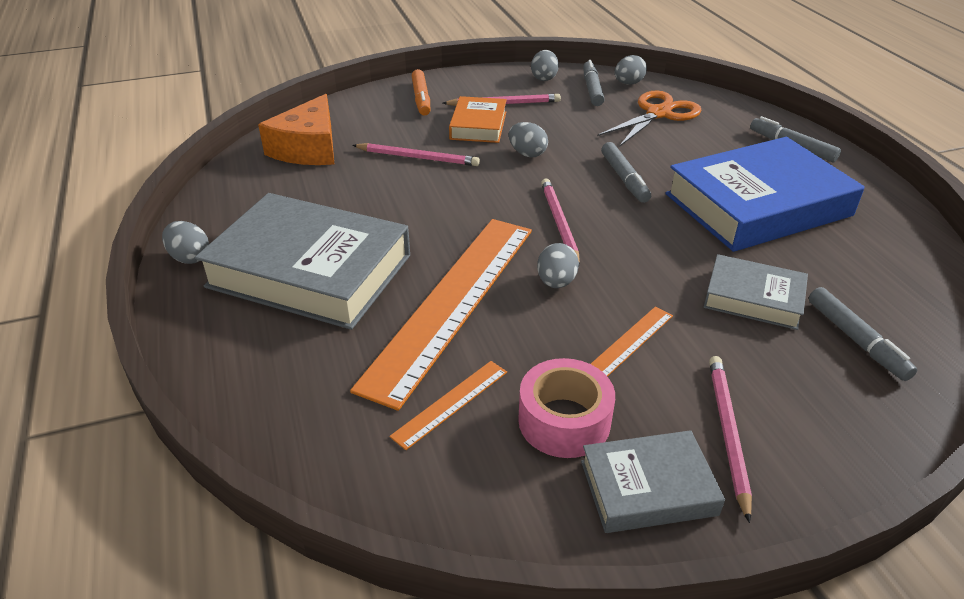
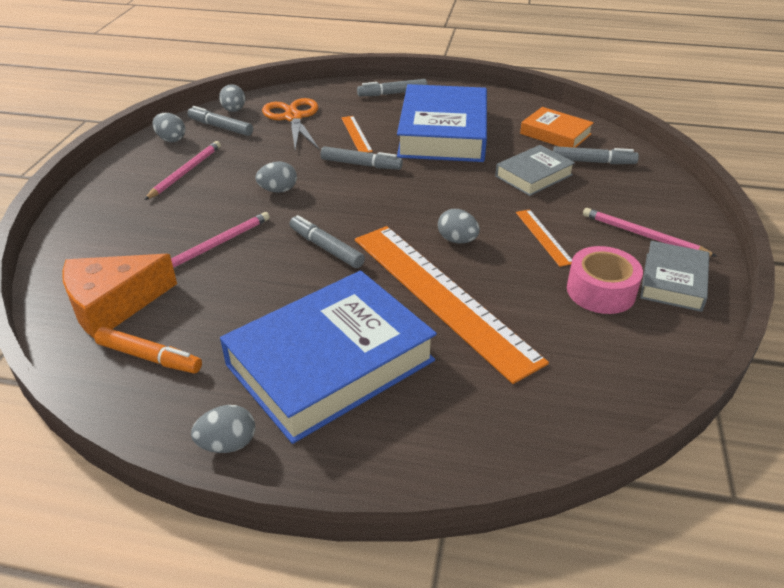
camera: 60 degrees left, 0 degrees up
grey book [195,193,410,330] -> blue book [220,271,437,444]
orange cheese [258,94,334,165] -> orange cheese turned 105 degrees clockwise [62,254,177,338]
orange ruler [390,361,507,450] -> orange ruler moved to [341,116,373,153]
orange marker [412,69,430,116] -> orange marker moved to [94,327,202,373]
orange book [449,96,507,143] -> orange book moved to [520,107,594,148]
pink pencil [541,178,580,265] -> none
none -> grey marker [289,215,365,268]

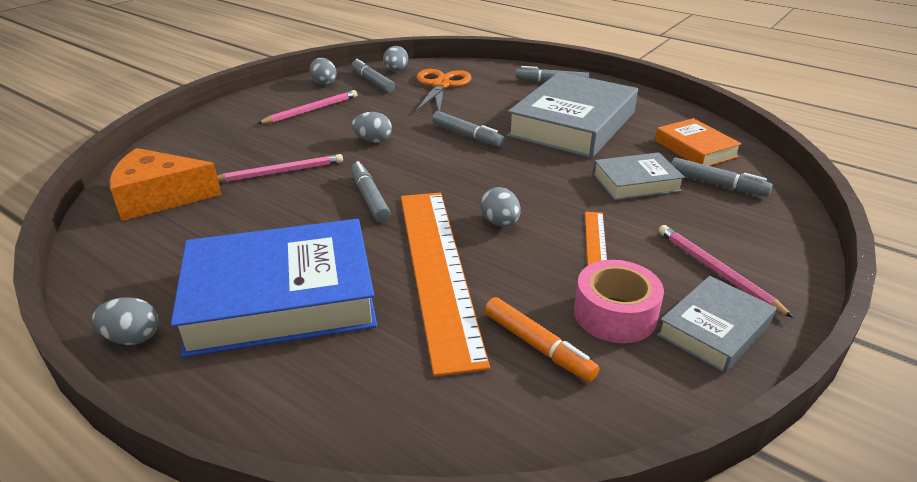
camera: 25 degrees right, 5 degrees down
orange marker [94,327,202,373] -> orange marker moved to [485,297,599,382]
orange ruler [341,116,373,153] -> none
blue book [397,84,487,162] -> grey book [507,72,638,158]

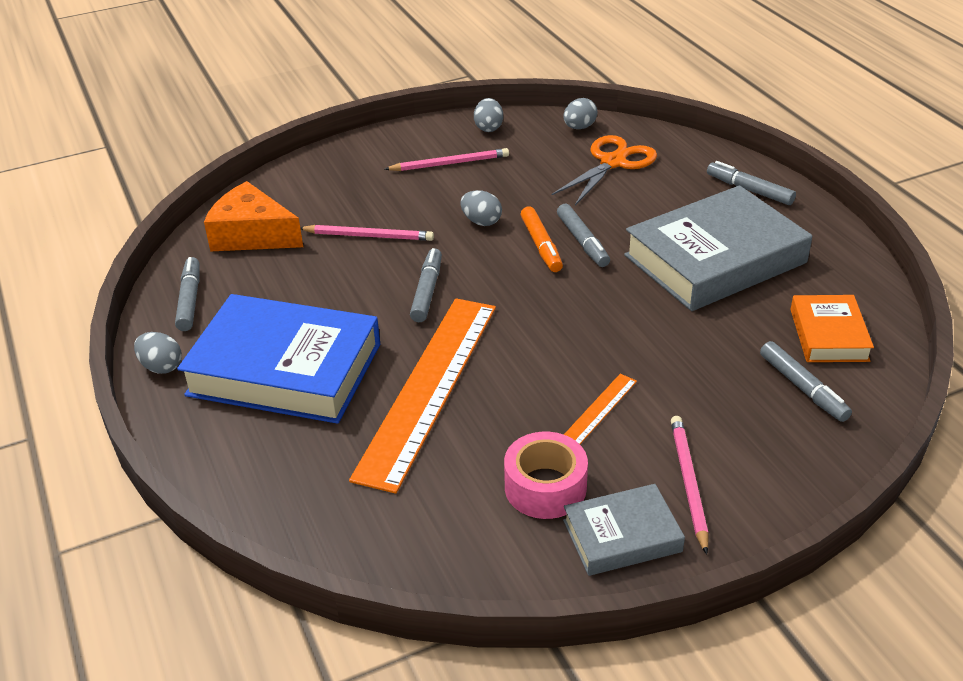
camera: 30 degrees right, 5 degrees up
grey marker [351,59,395,92] -> grey marker moved to [175,257,199,331]
grey egg [481,187,521,227] -> none
orange marker [485,297,599,382] -> orange marker moved to [520,206,563,272]
grey book [593,152,685,200] -> none

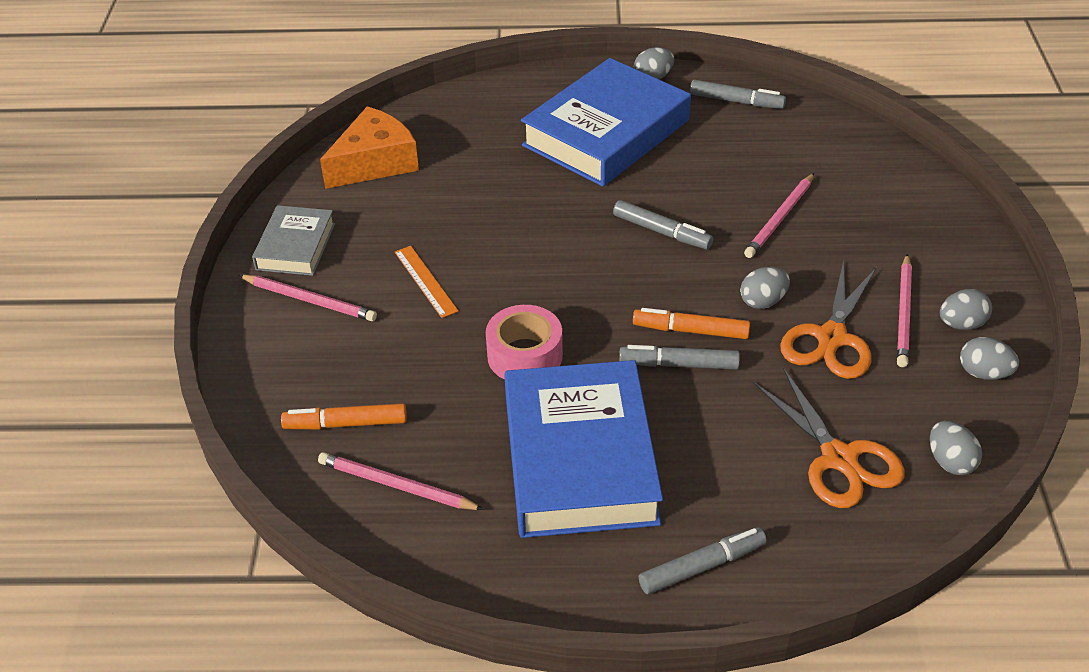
camera: 115 degrees right, 5 degrees up
orange cheese [204,181,303,252] -> orange cheese moved to [320,106,419,189]
orange ruler [349,298,496,494] -> none
pink tape [504,432,588,519] -> pink tape moved to [486,305,563,380]
grey book [624,185,812,311] -> blue book [504,360,663,538]
grey marker [760,341,852,422] -> orange marker [281,403,407,430]
orange book [790,295,874,362] -> pink pencil [318,452,484,510]
none -> orange scissors [780,261,877,379]
none -> grey egg [940,289,992,330]

